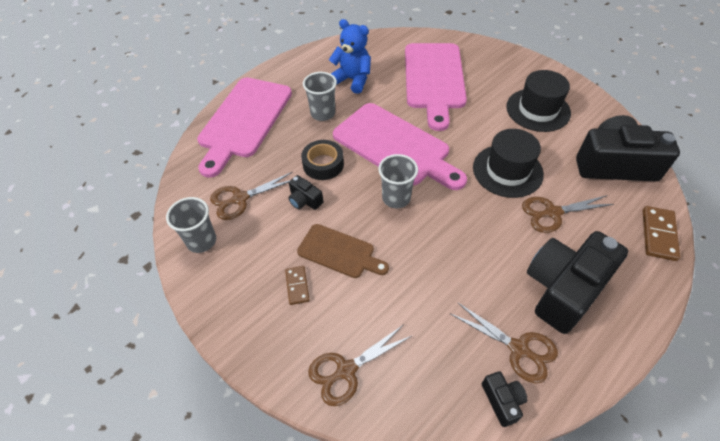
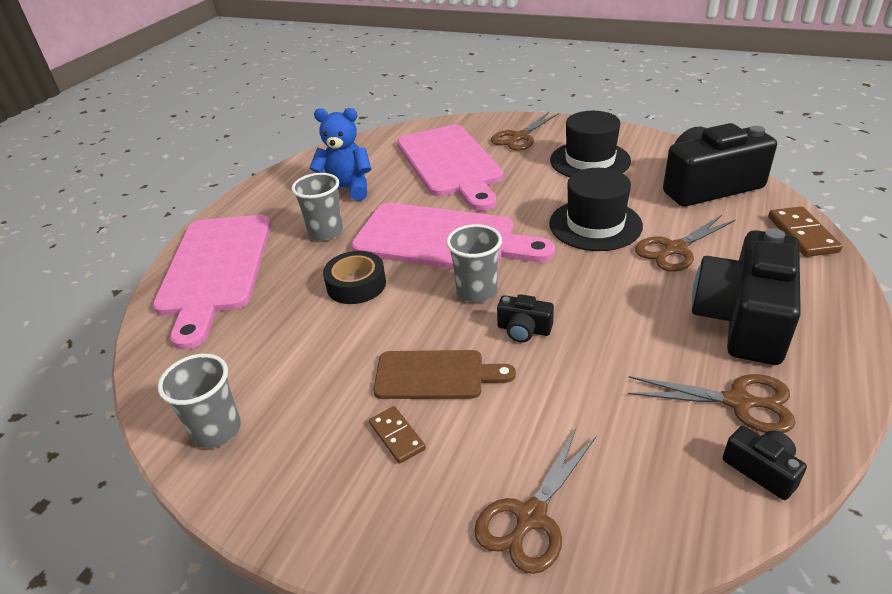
camera: 20 degrees left, 15 degrees down
brown scissors [210,172,293,220] -> brown scissors moved to [491,112,559,151]
black camera [288,175,323,210] -> black camera moved to [497,294,554,342]

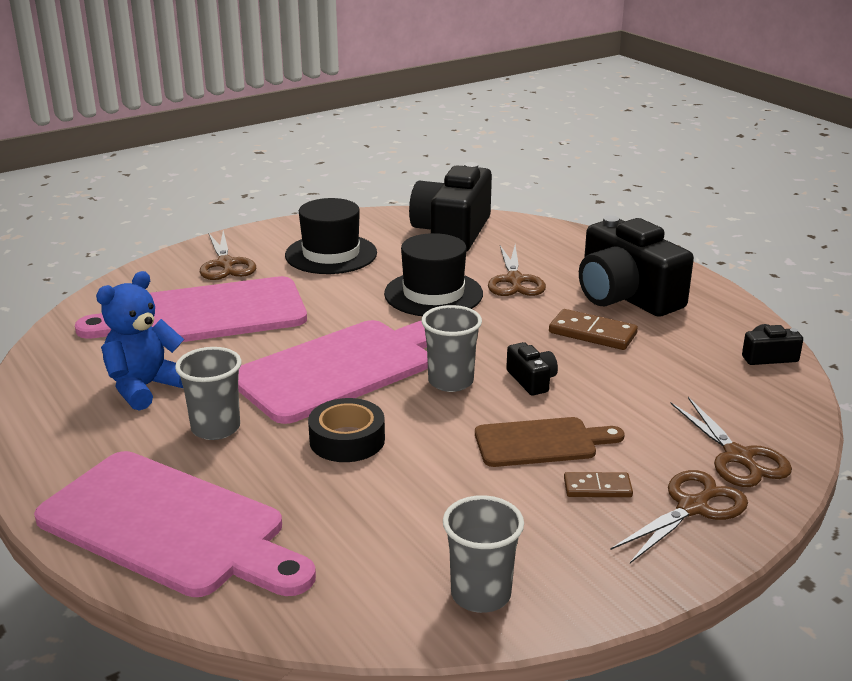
camera: 60 degrees left, 10 degrees down
brown cutting board [374,350,516,399] -> brown cutting board turned 45 degrees clockwise [475,417,625,467]
pink cutting board [397,125,504,211] -> pink cutting board turned 150 degrees clockwise [75,276,307,342]
black camera [497,294,554,342] -> black camera turned 75 degrees counterclockwise [506,342,558,395]
brown scissors [628,374,796,433] -> brown scissors moved to [610,470,748,563]
brown domino [768,206,843,257] -> brown domino moved to [549,309,638,350]

